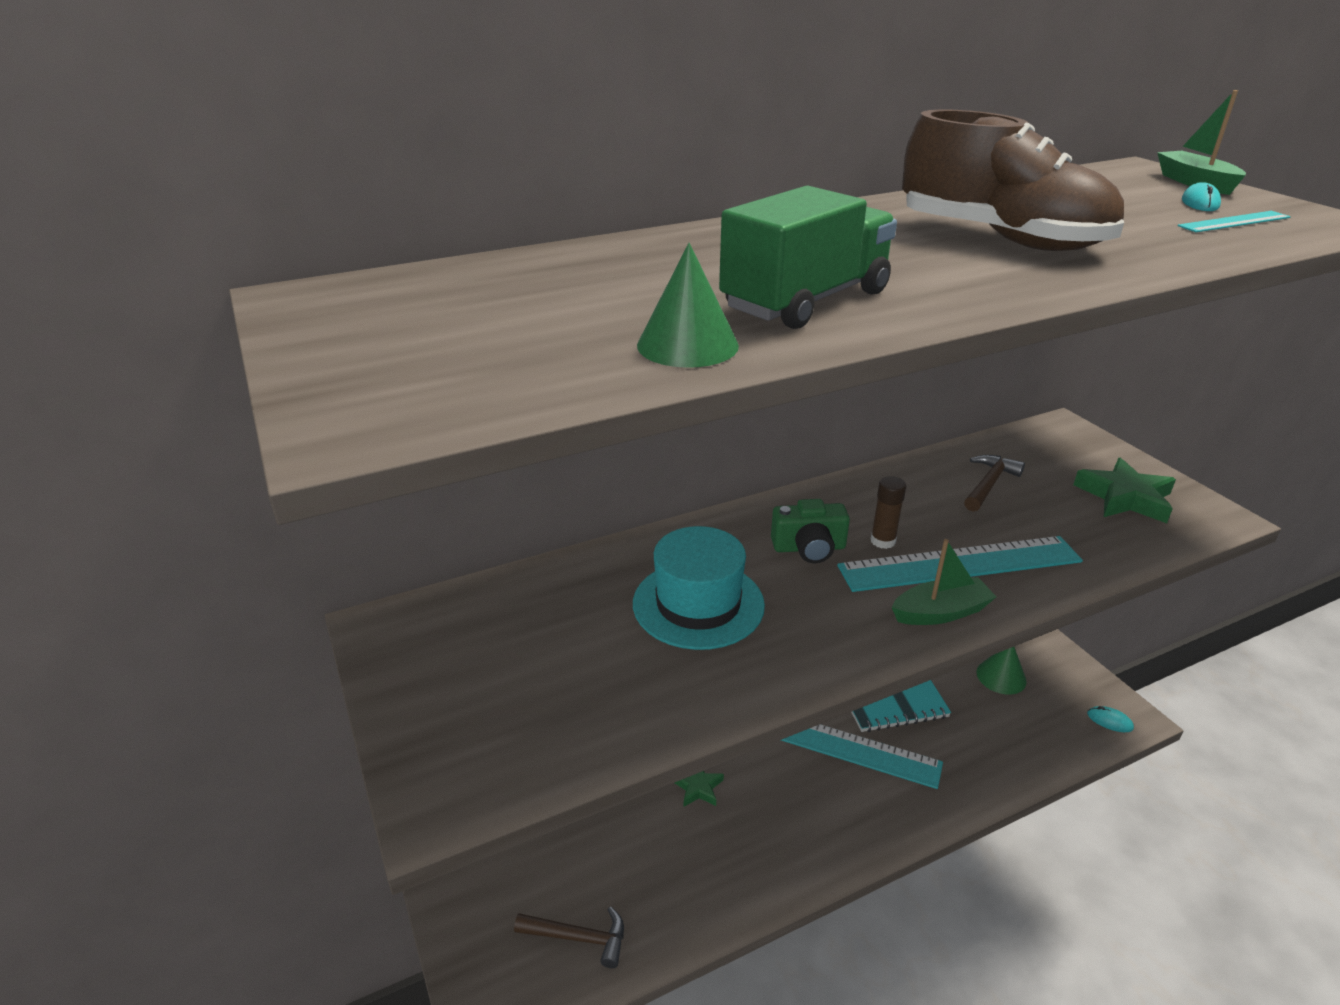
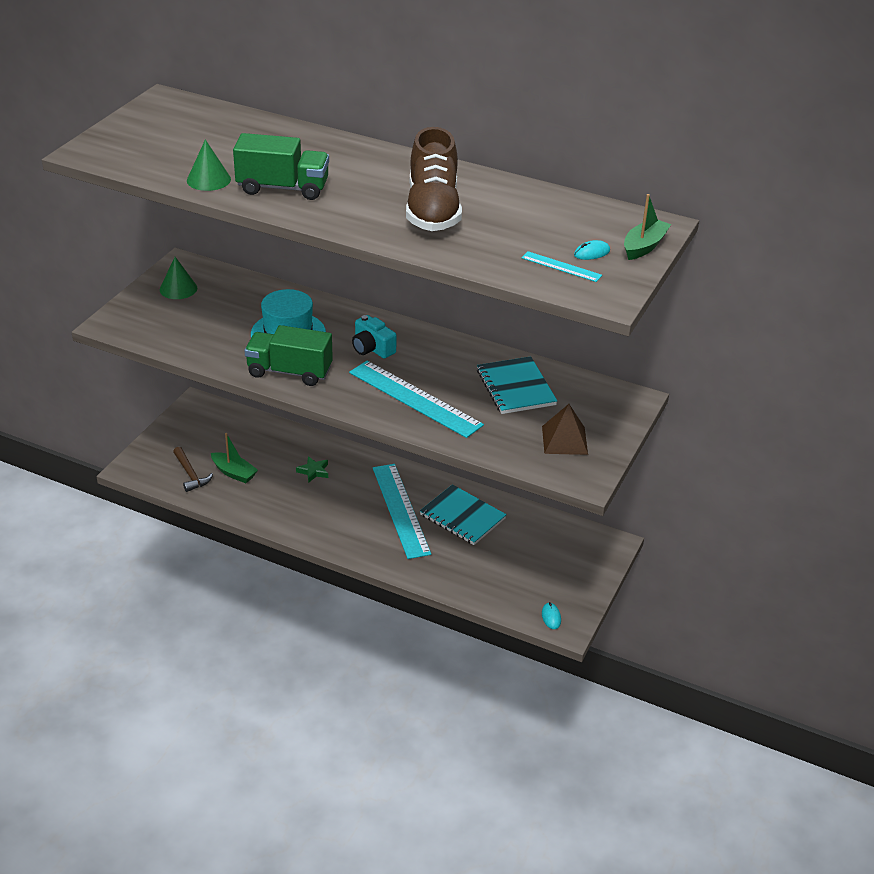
camera: 50 degrees right, 5 degrees up
green camera [771,499,850,564] -> turquoise camera [352,315,397,359]
brown glue stick [871,476,906,549] -> none
green boat [892,539,996,625] -> green boat moved to [211,433,258,483]
brown hammer [964,455,1025,512] -> turquoise notebook [477,356,557,414]
green cone [976,647,1027,695] -> green cone moved to [160,257,197,299]
green star [1073,457,1176,523] -> brown pyramid [542,404,588,455]
none -> green truck [245,325,333,386]

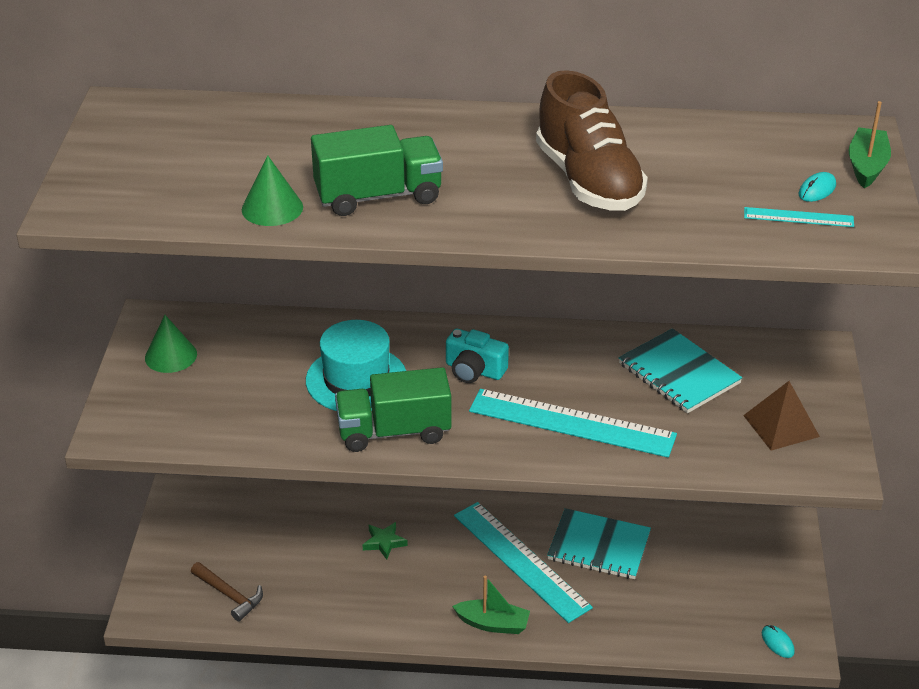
camera: 20 degrees left, 0 degrees up
green boat [211,433,258,483] -> green boat moved to [452,576,530,634]

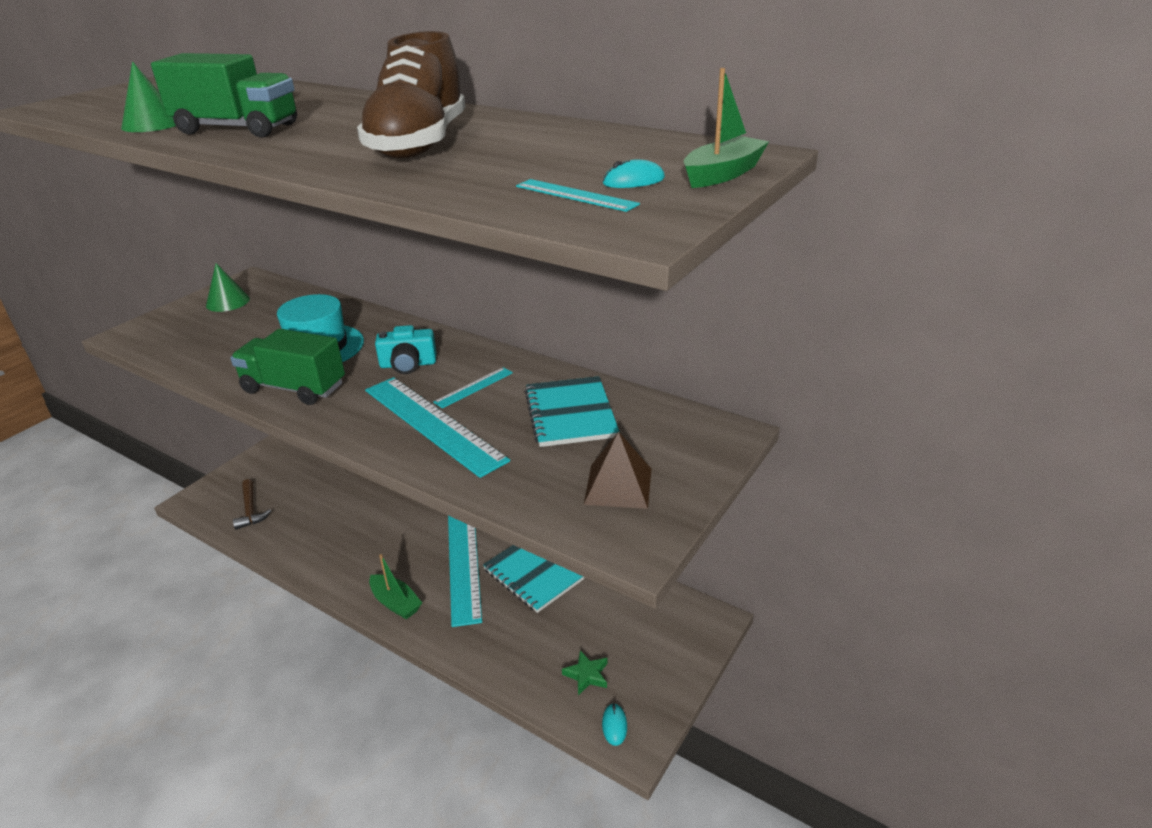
camera: 30 degrees right, 5 degrees down
green star [363,522,408,560] -> green star moved to [562,650,608,695]
turquoise camera [446,329,509,383] -> turquoise camera turned 60 degrees counterclockwise [375,325,437,374]
none -> turquoise ruler [433,367,513,408]

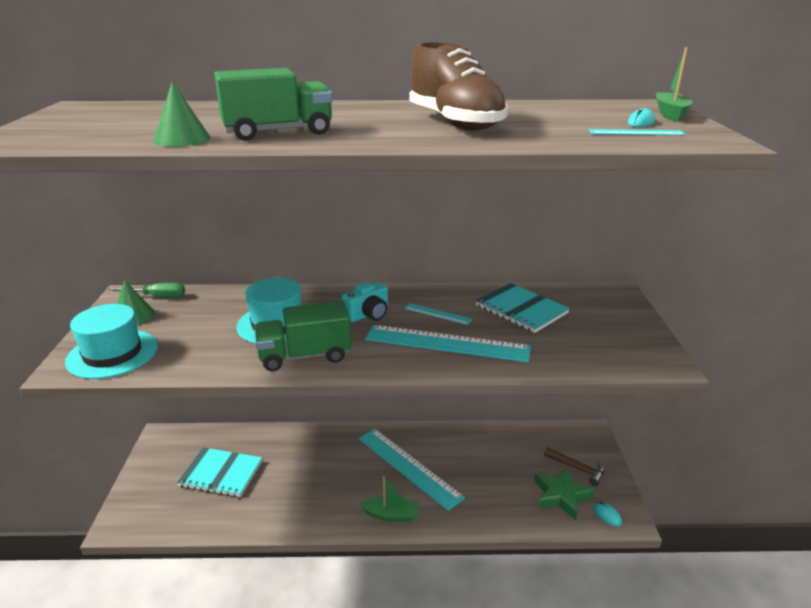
camera: 35 degrees left, 5 degrees down
brown hammer [233,479,271,530] -> brown hammer moved to [544,447,605,486]
turquoise ruler [433,367,513,408] -> turquoise ruler turned 75 degrees counterclockwise [404,303,472,325]
turquoise notebook [483,545,584,613] -> turquoise notebook moved to [177,447,262,497]
green star [562,650,608,695] -> green star [534,467,595,520], size x1.70
brown pyramid [584,431,651,509] -> none
none -> turquoise hat [65,304,158,379]
none -> green screwdriver [107,283,185,297]

